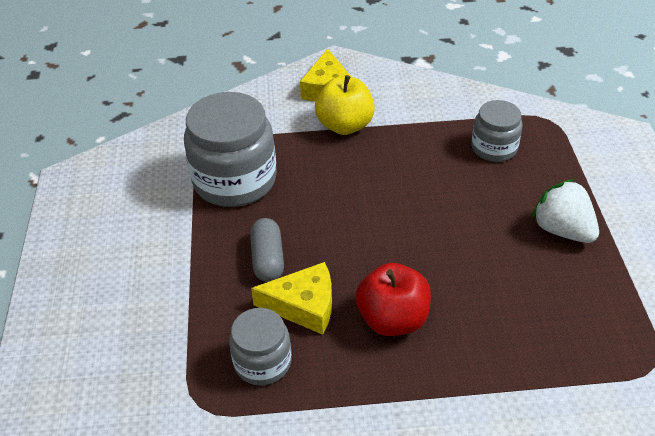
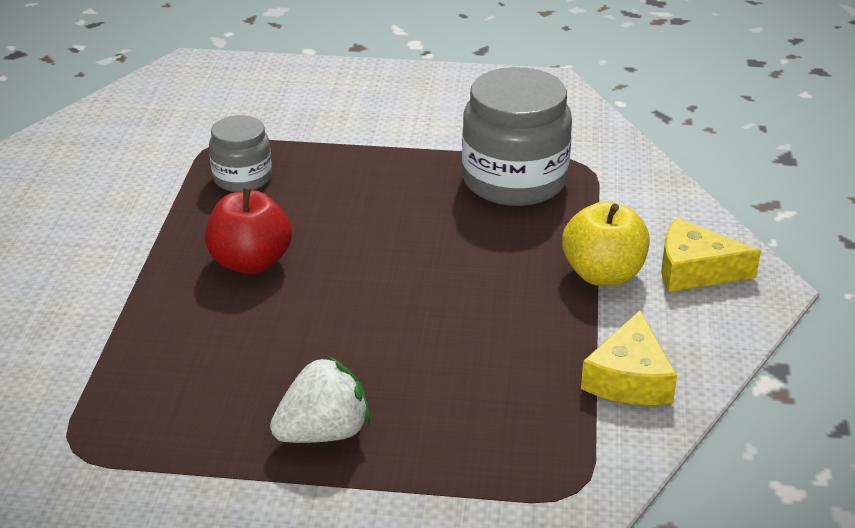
camera: 100 degrees right, 10 degrees down
grey capsule [250,218,284,282] -> none
yellow cheese [251,262,332,335] -> yellow cheese moved to [581,310,677,405]
grey jar [472,100,523,162] -> none

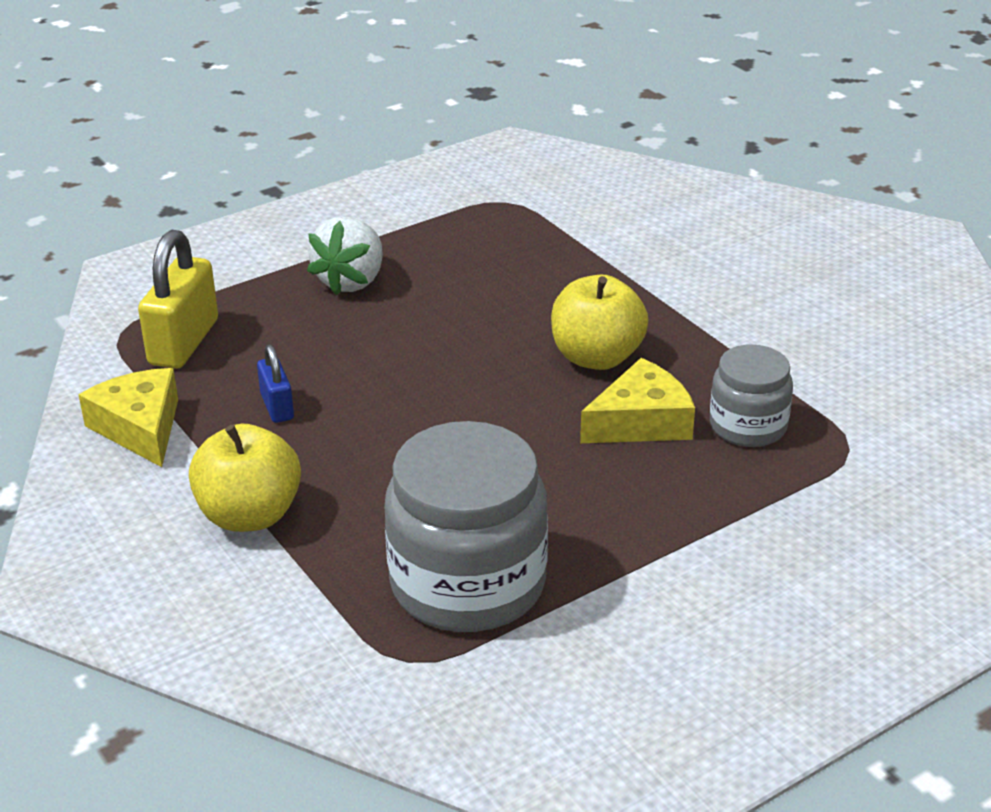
camera: 140 degrees right, 0 degrees up
red apple [205,187,292,274] -> yellow apple [551,275,648,370]
yellow cheese [661,218,761,292] -> yellow cheese moved to [580,358,695,443]
none -> yellow padlock [138,230,218,369]
none -> blue padlock [257,344,294,423]

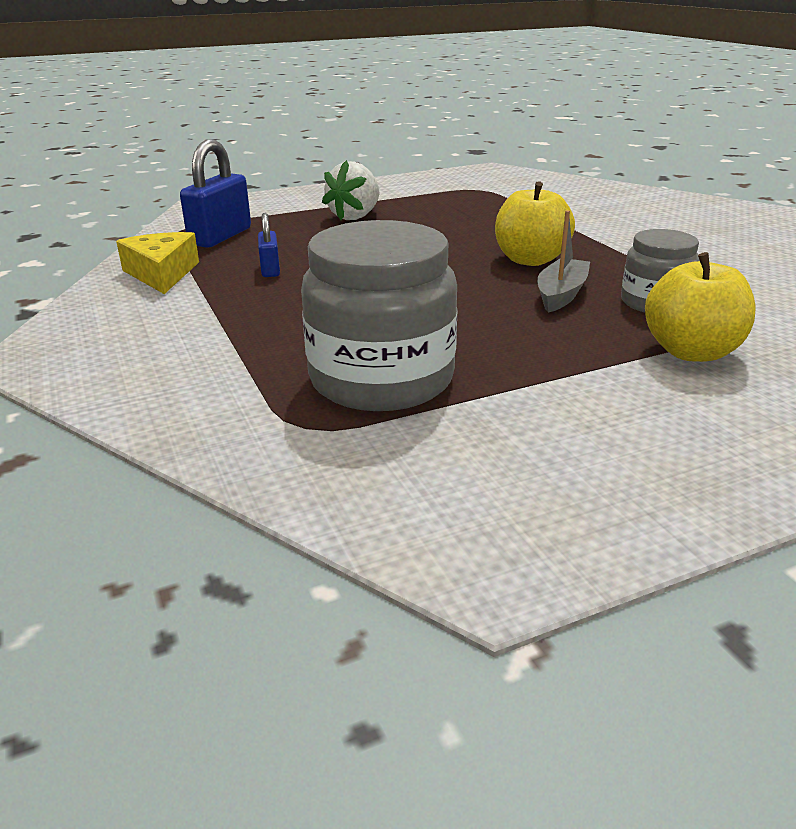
camera: 10 degrees right, 5 degrees down
yellow padlock [138,230,218,369] -> blue padlock [180,139,251,248]
yellow apple [189,424,301,532] -> yellow apple moved to [645,252,756,362]
yellow cheese [580,358,695,443] -> grey boat [537,210,590,313]

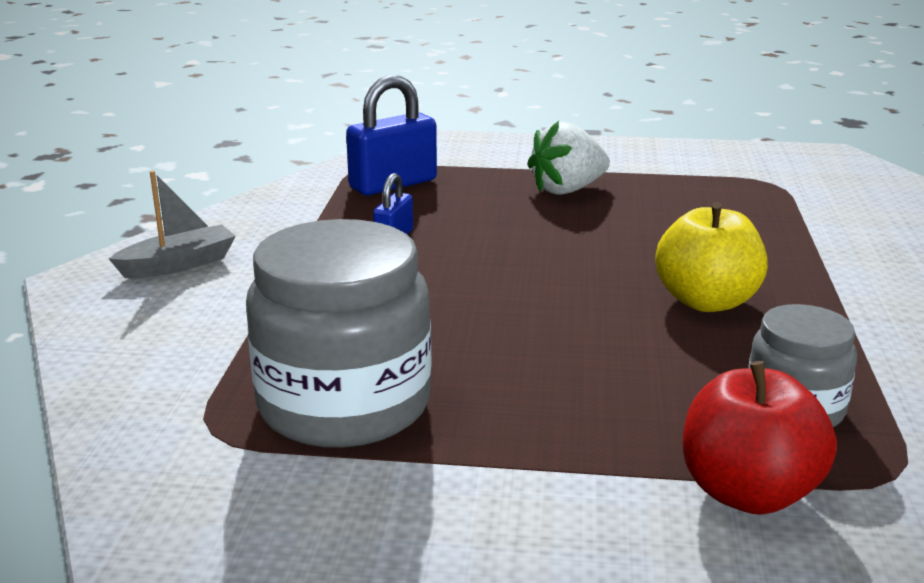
camera: 30 degrees right, 5 degrees down
yellow cheese [116,232,199,294] -> none
grey boat [537,210,590,313] -> grey boat moved to [109,171,236,278]
yellow apple [645,252,756,362] -> red apple [682,361,837,515]

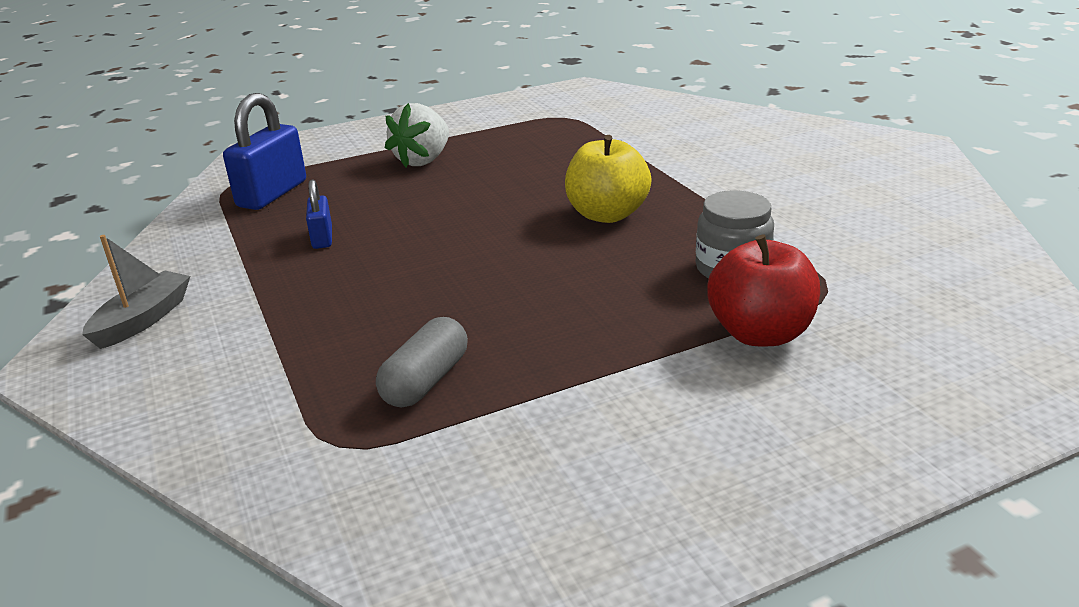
camera: 30 degrees left, 5 degrees up
grey jar [246,219,431,448] -> grey capsule [376,317,468,408]

